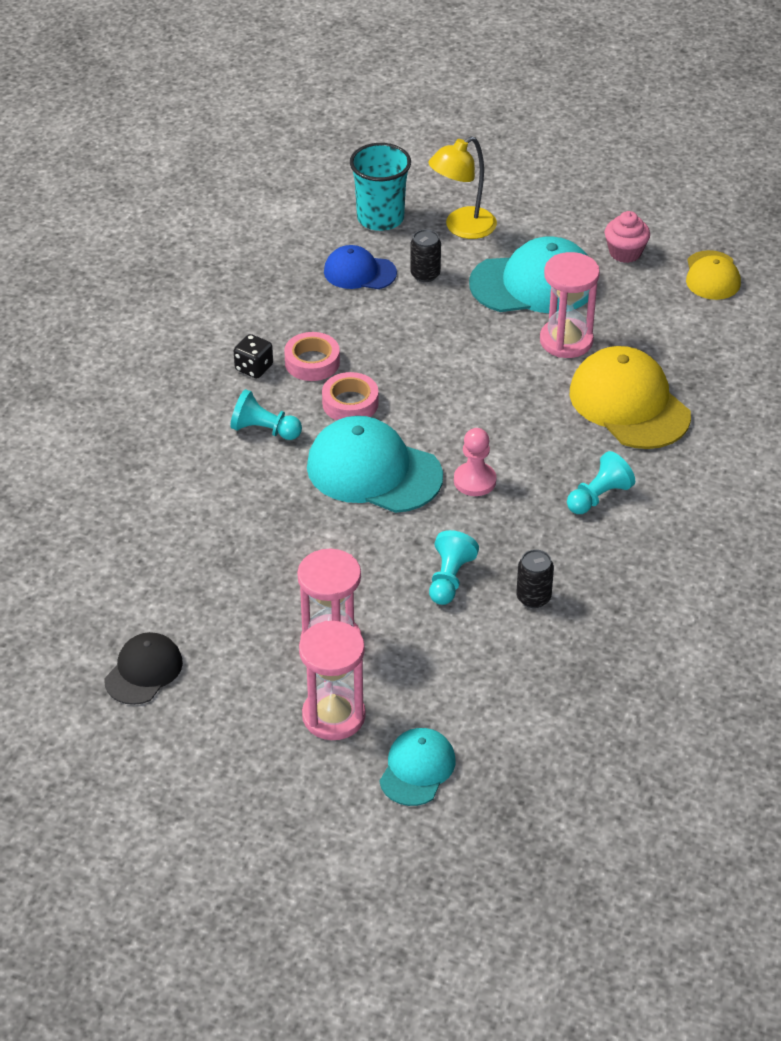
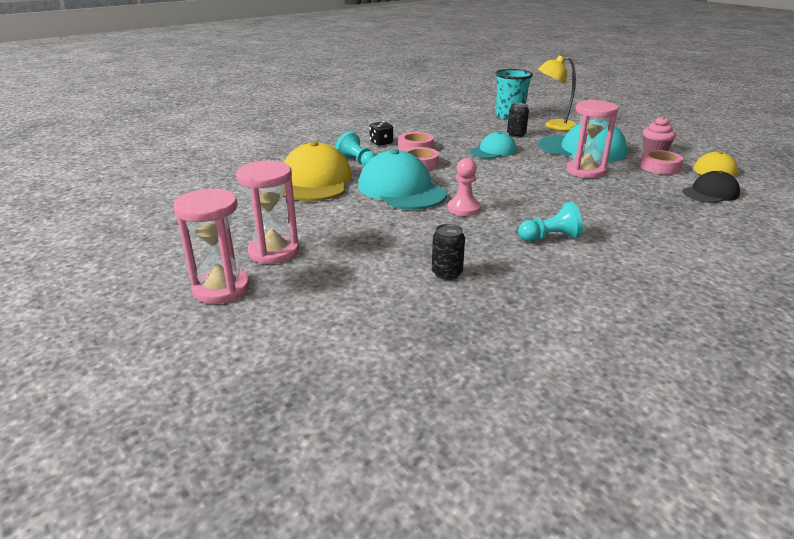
camera: 30 degrees right, 15 degrees down
black cap [104,632,183,705] -> black cap moved to [683,171,740,203]
blue cap [324,245,397,289] -> none
turquoise cap [379,728,456,806] -> turquoise cap moved to [470,132,516,159]
turquoise pawn [429,530,479,605] -> none
yellow cap [570,346,691,449] -> yellow cap moved to [283,142,352,201]
none -> pink tape [640,150,683,175]

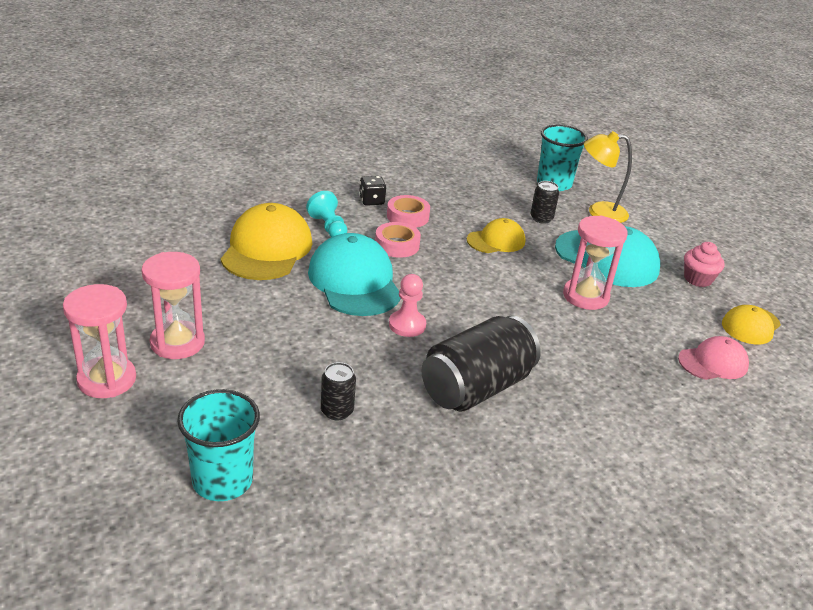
camera: 10 degrees right, 5 degrees up
turquoise cap [470,132,516,159] -> yellow cap [467,218,525,253]
turquoise pawn [518,202,583,241] -> black can [422,316,541,411]
pink tape [640,150,683,175] -> none
black cap [683,171,740,203] -> pink cap [678,336,749,380]
none -> turquoise cup [177,389,260,501]

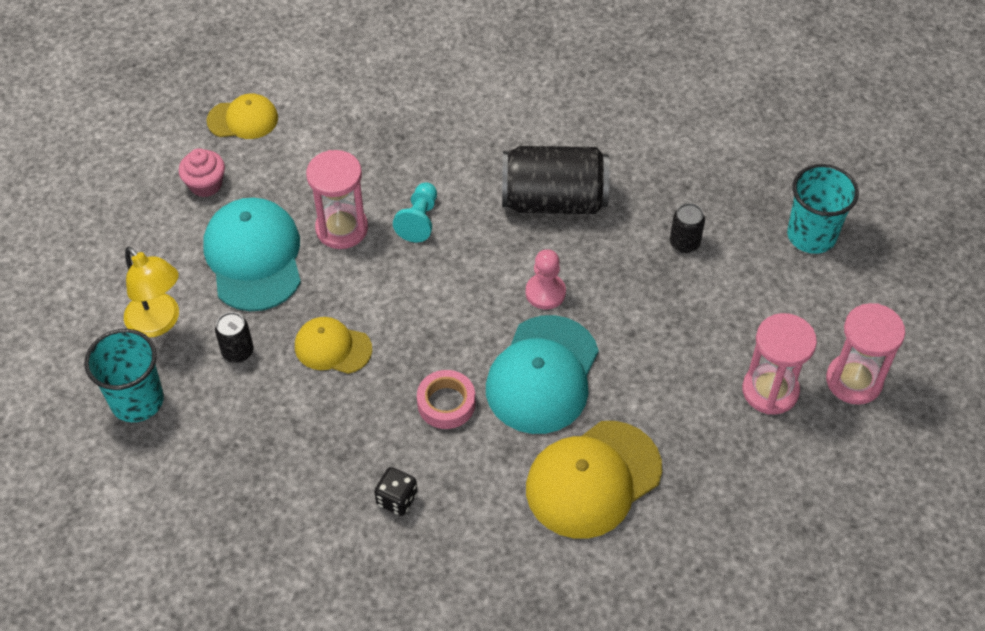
camera: 135 degrees left, 20 degrees up
turquoise pawn [306,191,347,237] -> turquoise pawn moved to [393,182,437,242]
pink tape [387,195,430,228] -> none
pink cap [678,336,749,380] -> none

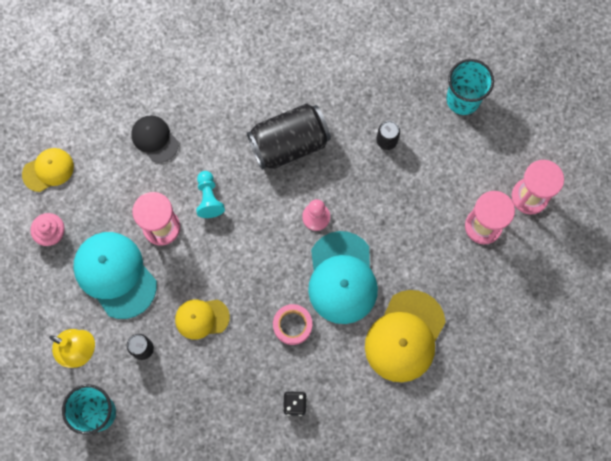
camera: 25 degrees left, 20 degrees up
none -> black cap [132,116,178,163]

